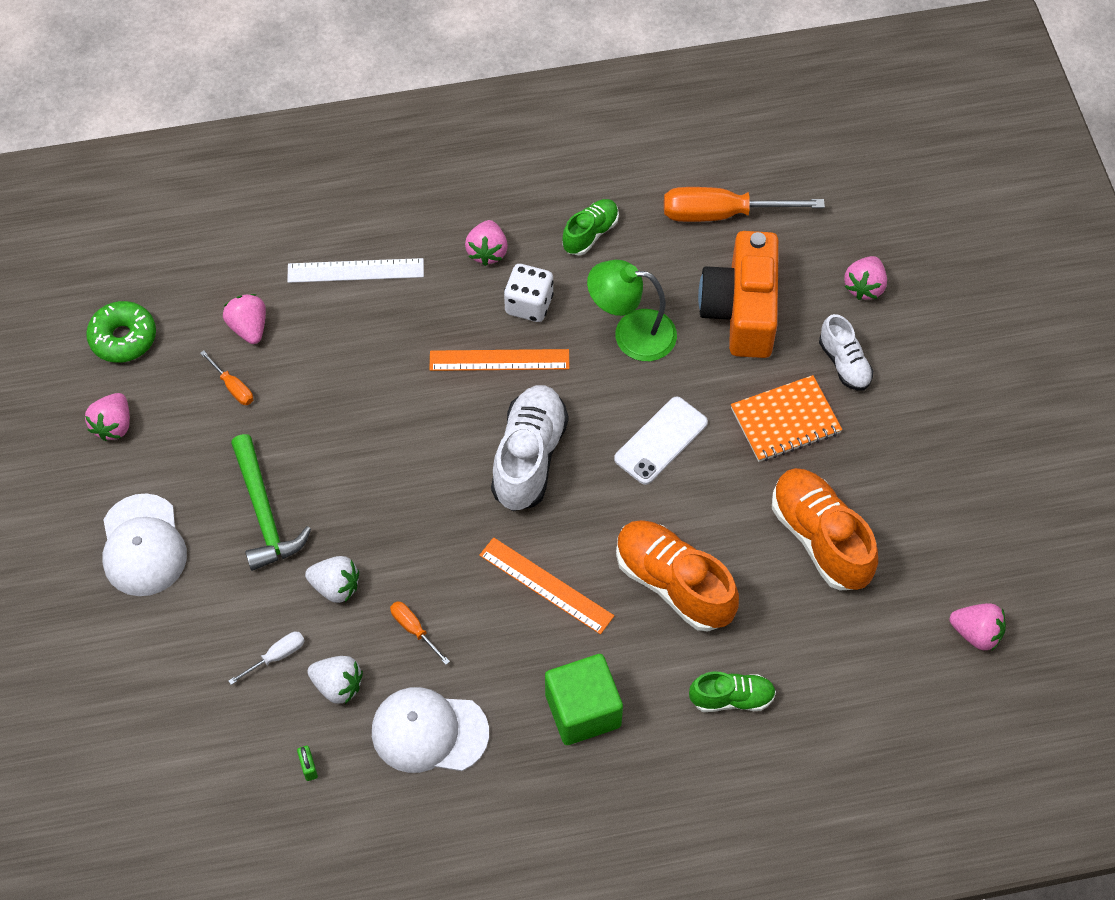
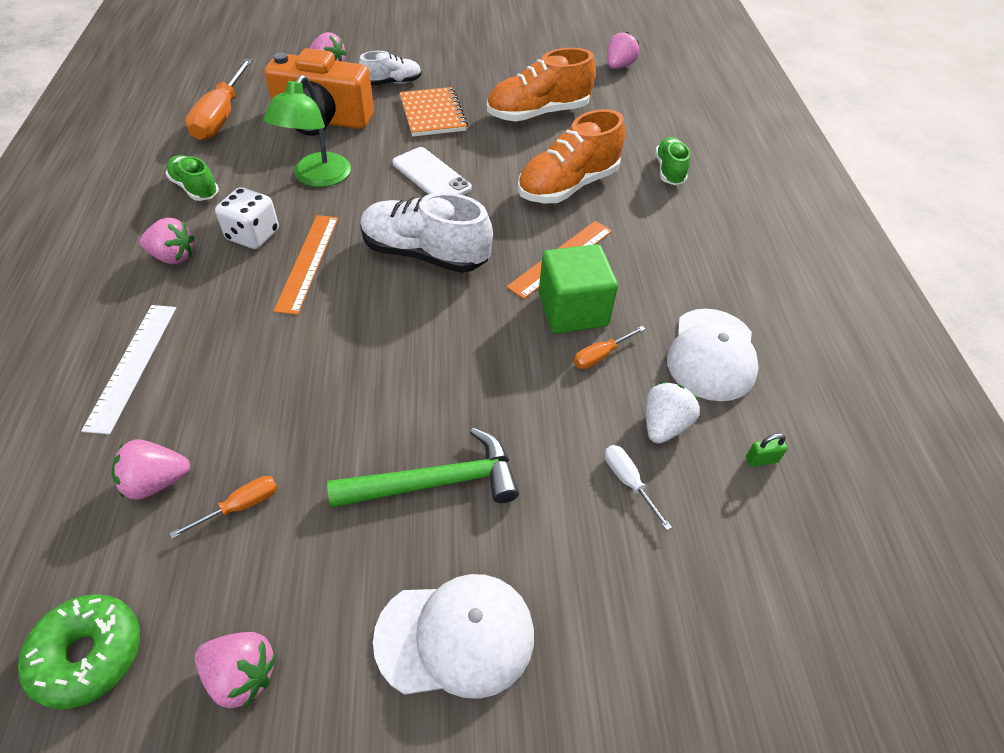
camera: 85 degrees left, 10 degrees down
white strawberry [305,556,359,603] -> none
green cube [545,654,623,745] -> green cube moved to [539,244,618,333]

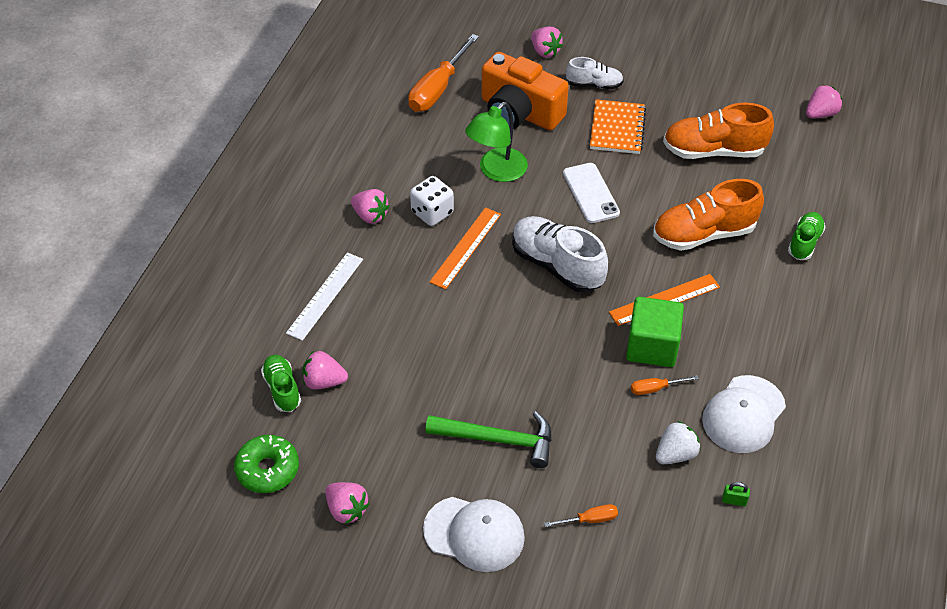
camera: 25 degrees right, 0 degrees up
green shoe [165,155,219,201] -> green shoe moved to [261,355,301,412]
orange screwdriver [170,476,277,539] -> orange screwdriver moved to [544,504,618,527]
white screwdriver [605,445,672,531] -> none

